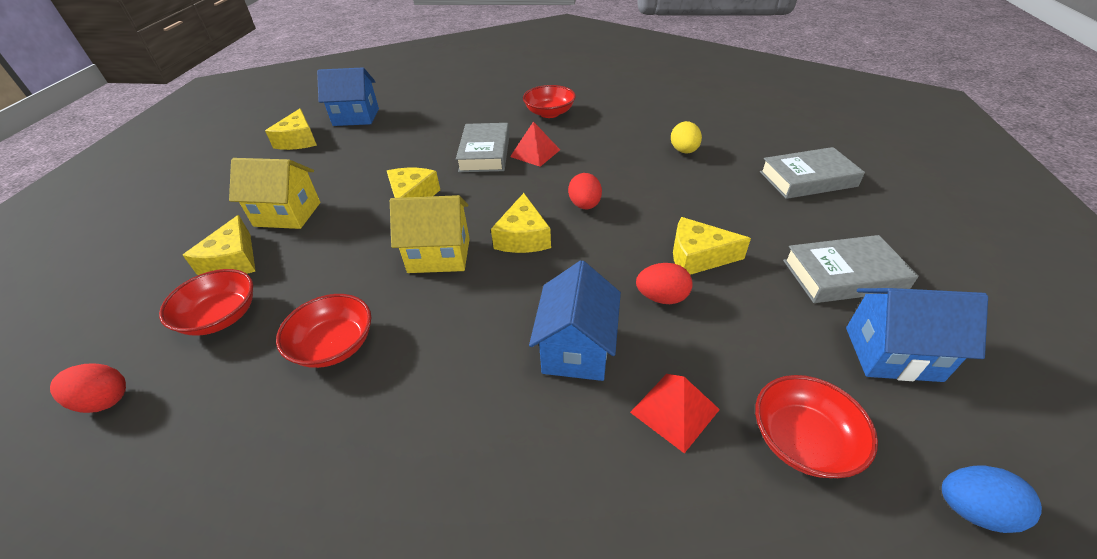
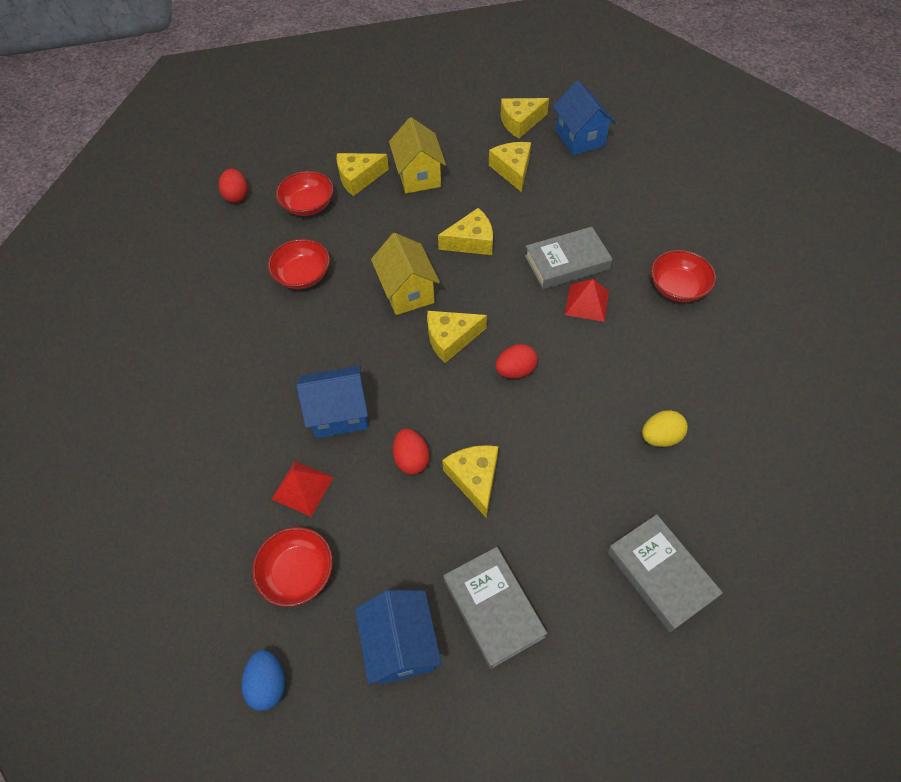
camera: 70 degrees right, 15 degrees up
none -> yellow cheese [489,142,531,192]

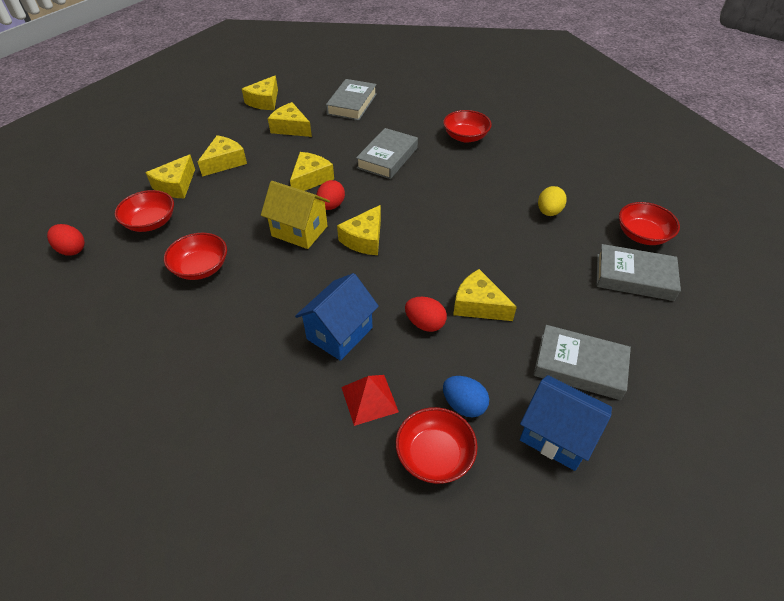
camera: 45 degrees left, 10 degrees down
blue egg [242,650,286,711] -> blue egg moved to [443,376,489,418]
yellow house [389,117,446,194] -> yellow cheese [198,135,247,177]
red egg [496,344,538,379] -> red egg moved to [316,180,345,210]
blue house [553,80,616,155] -> none
red pyramid [565,279,609,322] -> none
none -> grey book [326,79,377,121]
none -> red bowl [619,202,680,245]

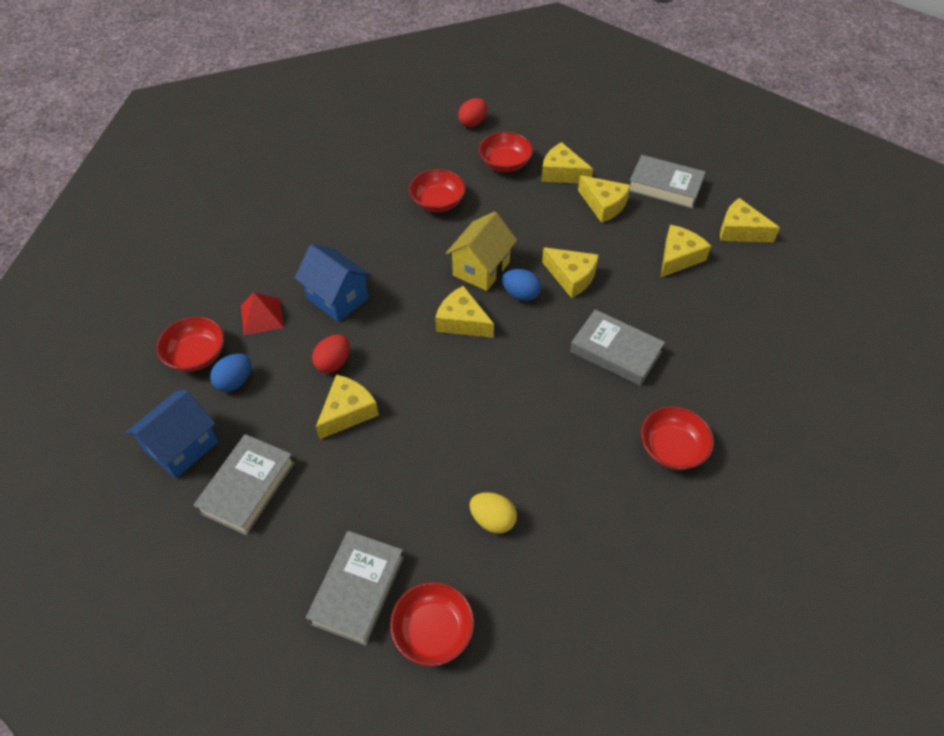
camera: 95 degrees right, 5 degrees up
red egg [316,180,345,210] -> blue egg [502,269,541,301]
grey book [326,79,377,121] -> grey book moved to [629,155,706,209]

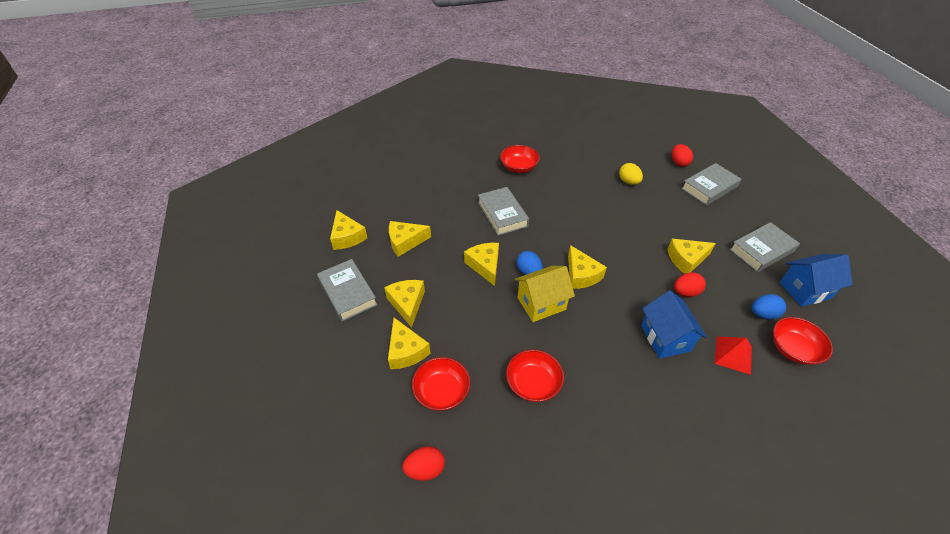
camera: 145 degrees left, 5 degrees down
red bowl [390,582,474,666] -> red egg [672,144,693,167]

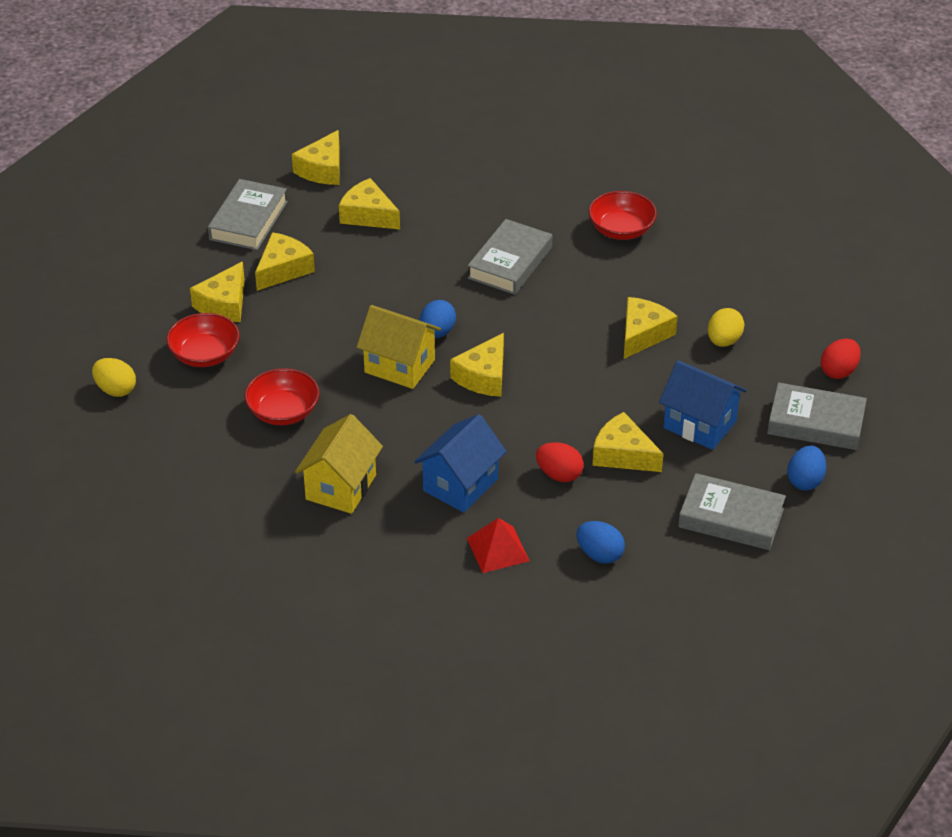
camera: 50 degrees right, 5 degrees down
red egg [403,446,445,481] -> yellow egg [92,358,136,397]
yellow cheese [464,243,499,286] -> yellow cheese moved to [624,297,678,359]
red bowl [773,317,833,365] -> none
blue house [780,254,853,307] -> blue house moved to [659,360,747,450]
none -> yellow house [295,414,383,514]
none -> blue egg [787,446,826,491]

